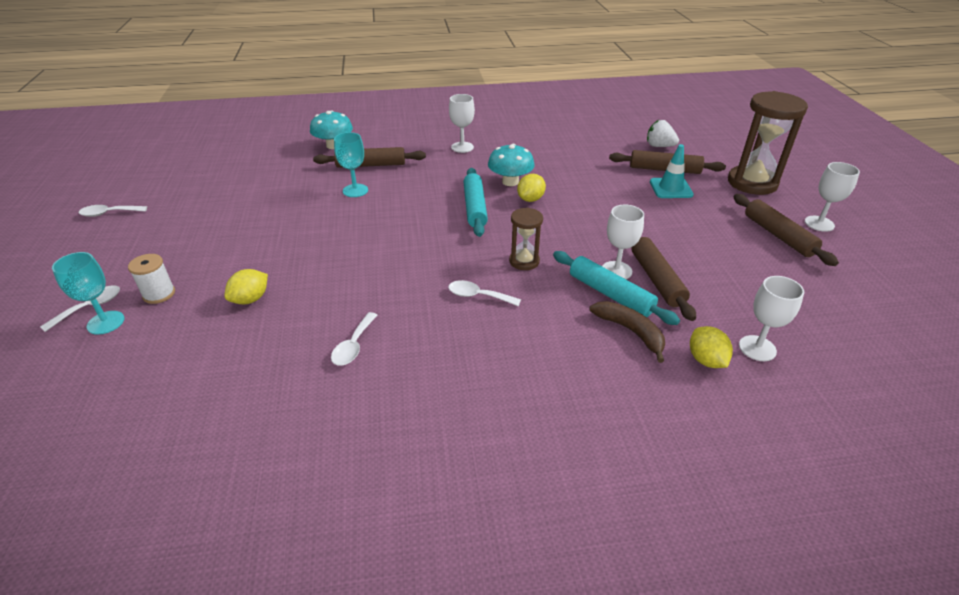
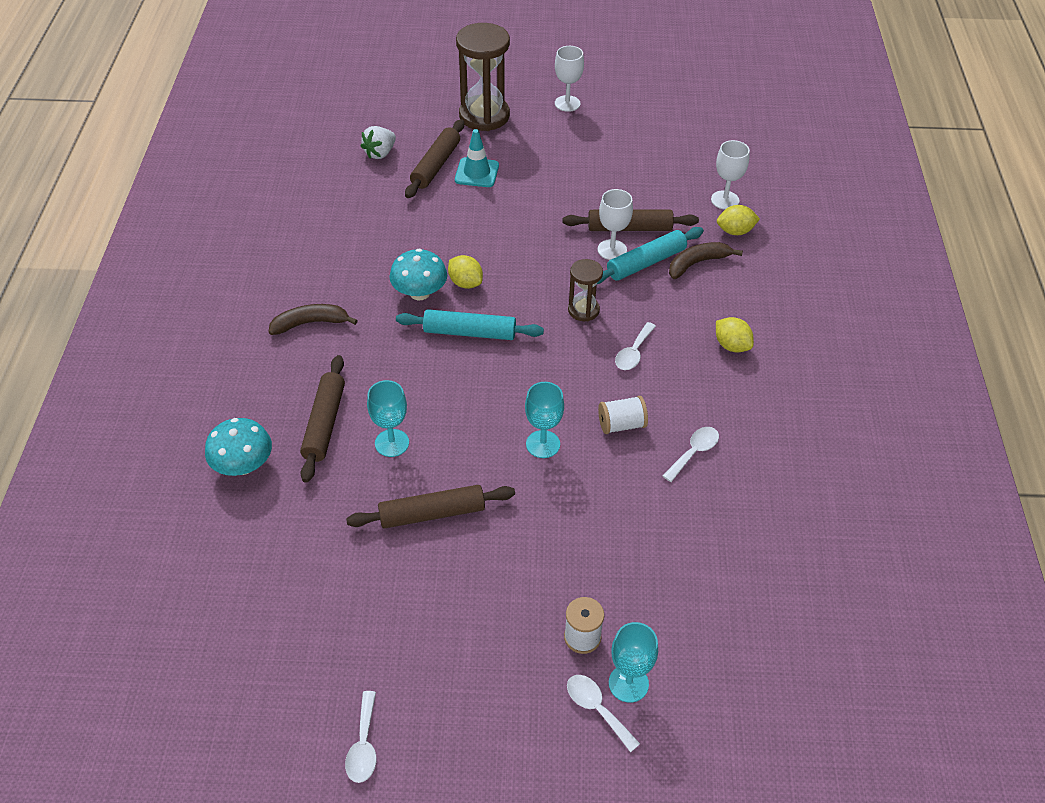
camera: 80 degrees left, 10 degrees up
yellow lemon [224,269,268,305] -> yellow lemon moved to [716,317,754,352]
white spoon [331,312,377,366] -> white spoon turned 75 degrees counterclockwise [663,427,719,482]
white goblet [449,94,475,153] -> brown banana [268,304,358,335]
brown rolling pin [734,194,839,266] -> brown rolling pin moved to [346,485,515,529]
none -> turquoise goblet [525,382,564,458]
none -> white spool [598,396,648,434]

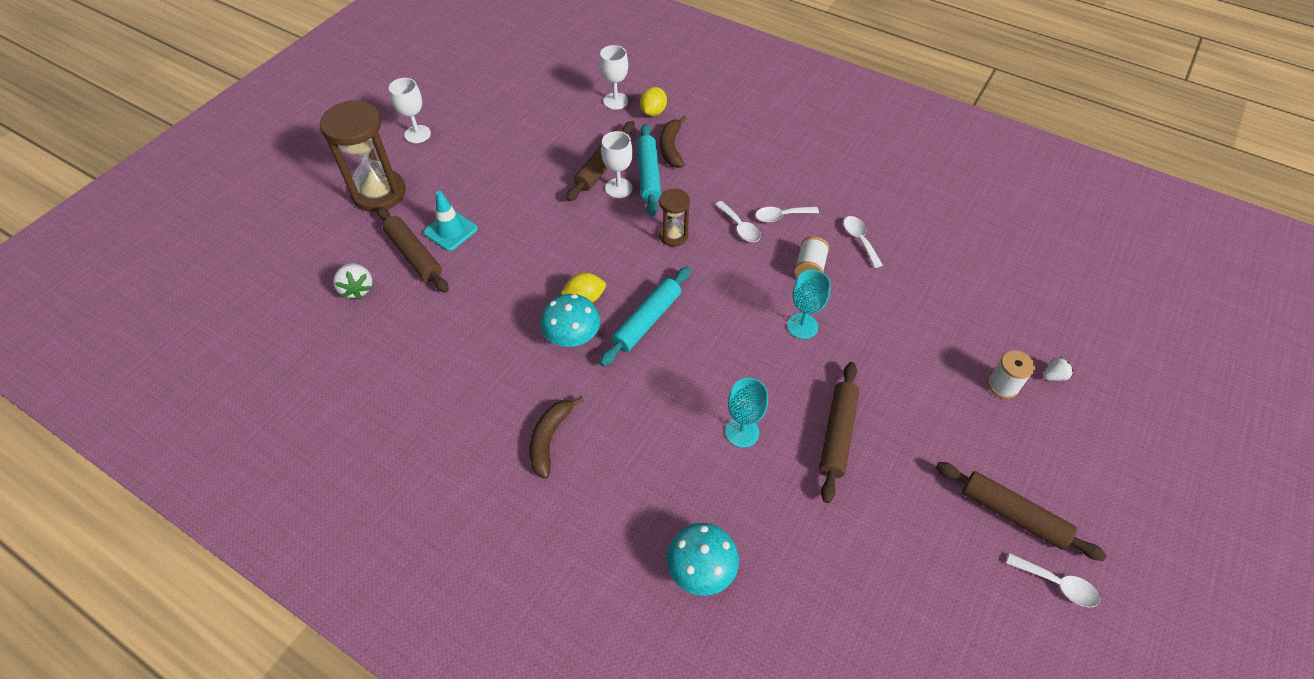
camera: 60 degrees left, 5 degrees up
brown rolling pin [300,355,345,483] -> brown rolling pin moved to [936,462,1107,561]
white spoon [567,675,640,752] -> white spoon moved to [755,207,819,223]
turquoise goblet [609,622,658,703] -> white strawberry [1043,357,1074,381]
yellow lemon [716,317,754,352] -> none

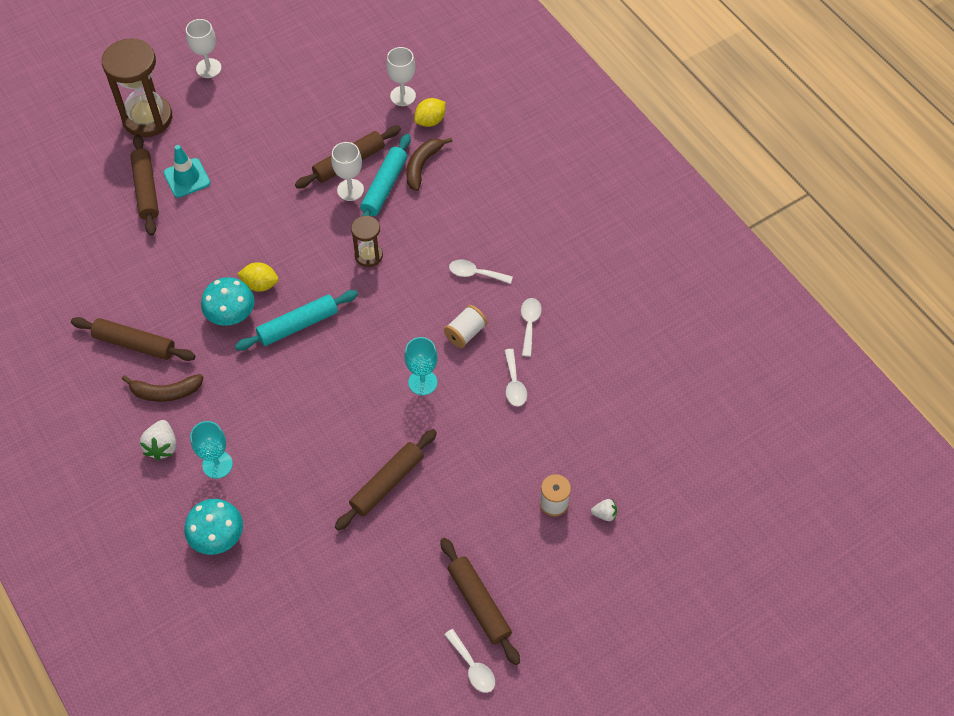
camera: 25 degrees right, 5 degrees up
white strawberry [333,263,373,300] -> white strawberry moved to [140,420,176,460]
brown banana [529,396,584,479] -> brown banana turned 135 degrees counterclockwise [122,374,203,402]
white spoon [715,201,761,242] -> white spoon moved to [504,349,527,406]
turquoise goblet [725,378,768,448] -> turquoise goblet moved to [190,421,233,479]
none -> brown rolling pin [71,317,195,361]

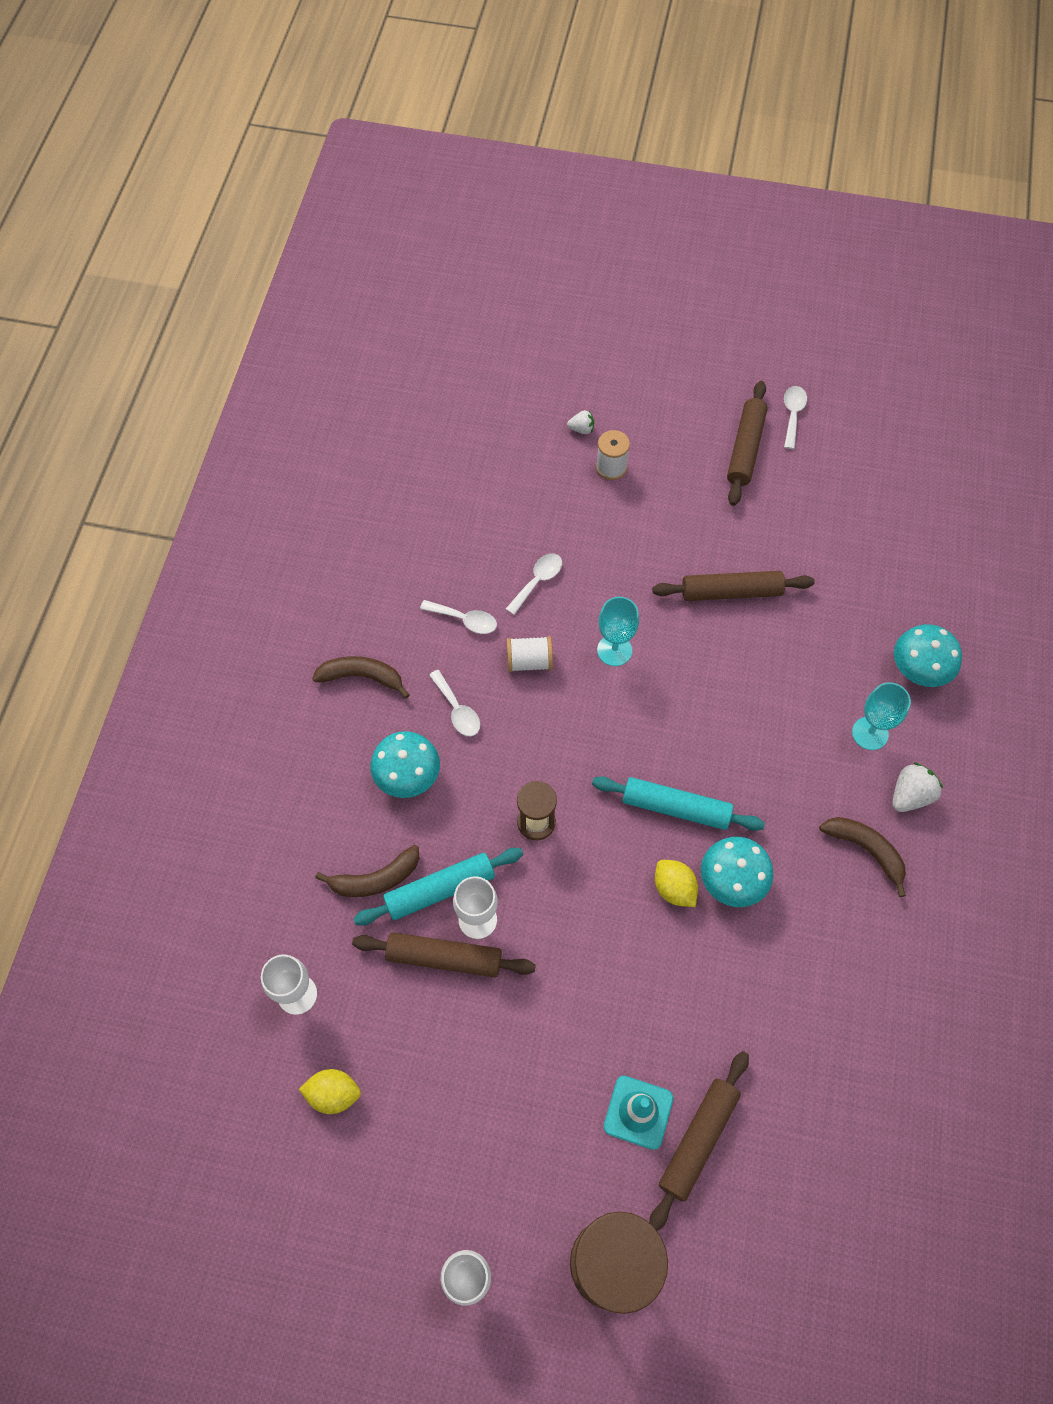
camera: 135 degrees left, 5 degrees up
brown rolling pin [71,317,195,361] -> none
yellow lemon [414,98,446,127] -> yellow lemon moved to [299,1069,361,1114]
white spoon [521,298,542,357] -> white spoon turned 120 degrees counterclockwise [420,600,497,634]
white strawberry [591,499,617,521] -> white strawberry turned 135 degrees clockwise [567,410,594,434]
none -> brown banana [312,656,410,699]
none -> turquoise mushroom [370,731,440,798]

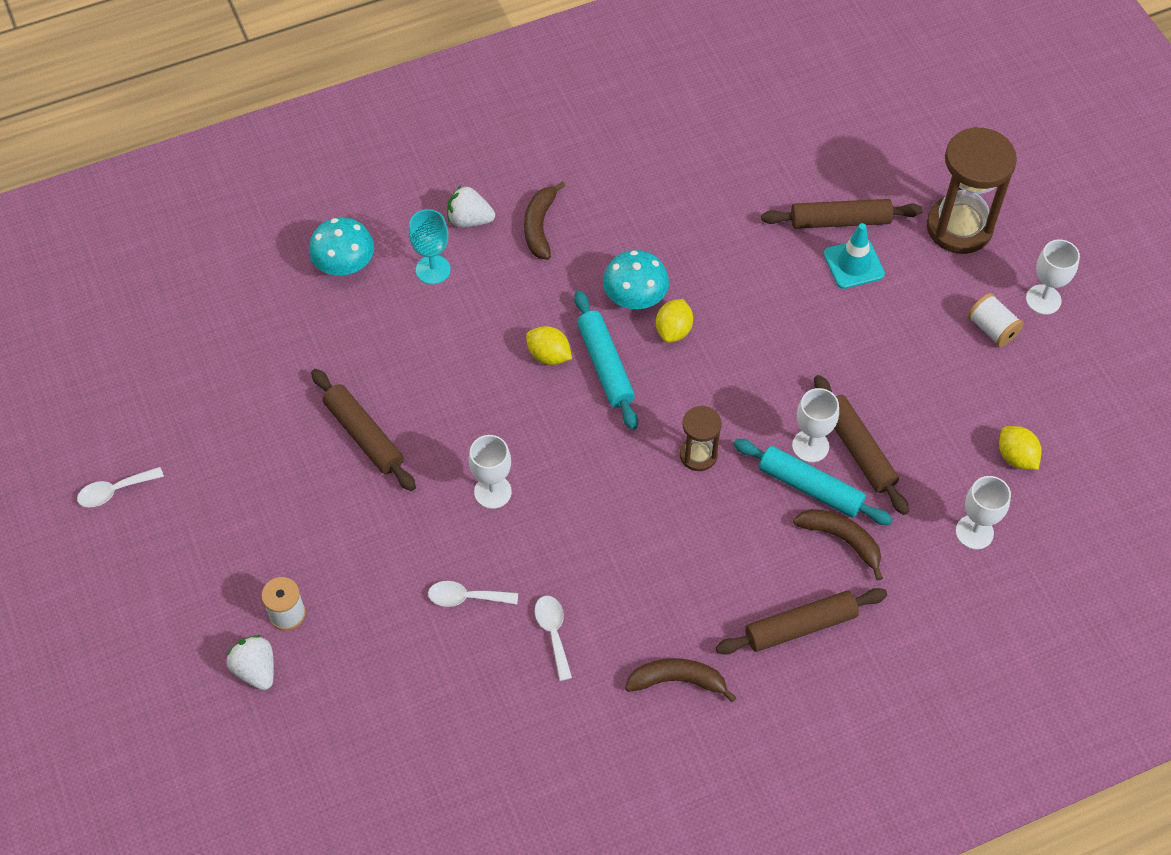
camera: 125 degrees left, 5 degrees down
brown banana [312,656,410,699] -> brown banana turned 120 degrees clockwise [625,658,737,702]
turquoise mushroom [370,731,440,798] -> none
white spoon [429,670,480,736] -> none
white spool [506,636,553,672] -> white spool moved to [968,293,1024,347]
white strawberry [567,410,594,434] -> white strawberry [226,635,274,690], size x1.66
turquoise goblet [597,597,639,666] -> white goblet [469,435,512,509]
brown rolling pin [727,381,768,506] -> brown rolling pin moved to [716,588,887,655]
none -> yellow lemon [526,326,572,365]

